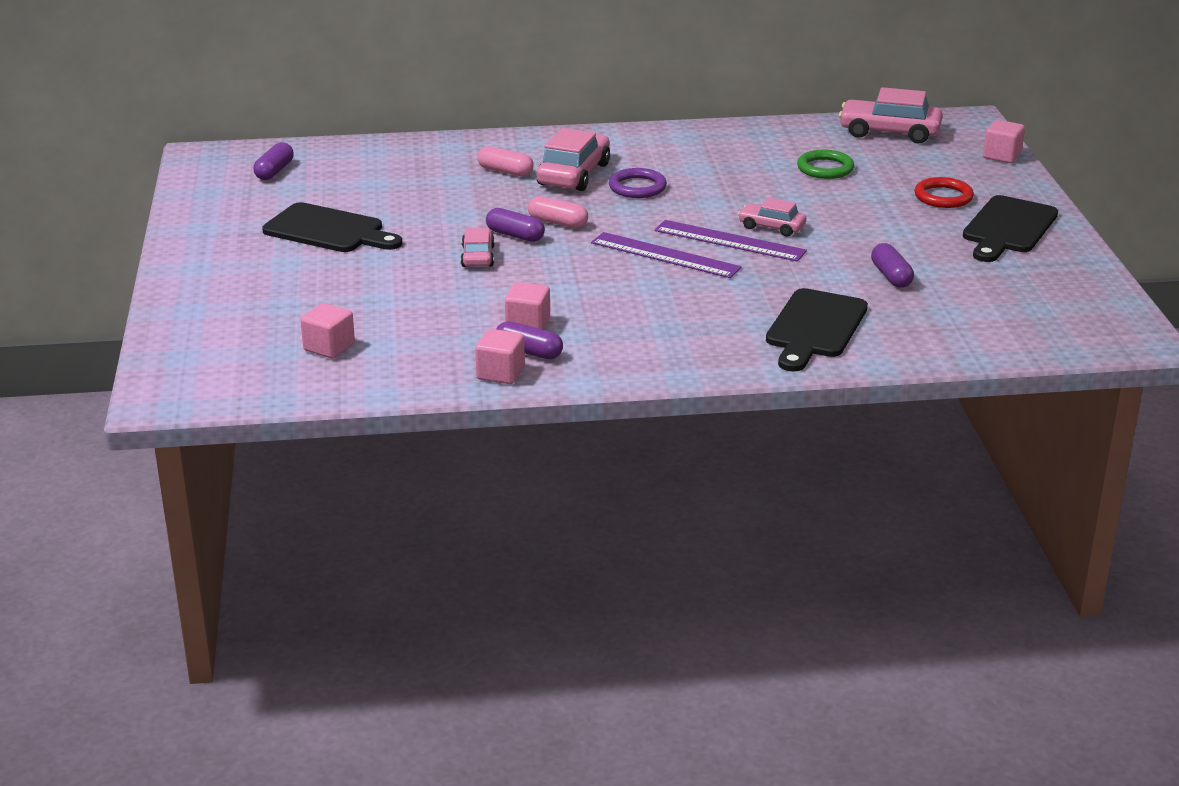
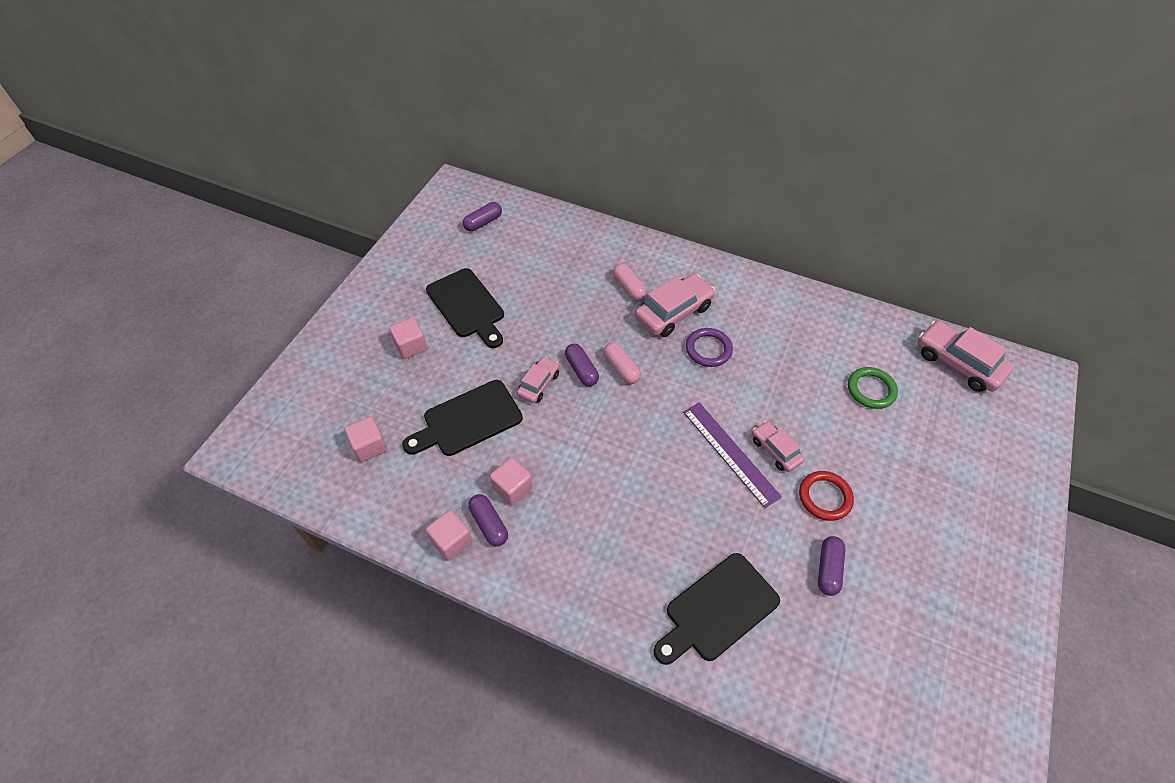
camera: 30 degrees right, 25 degrees up
purple ruler [591,232,742,278] -> none
red ring [914,177,974,208] -> red ring moved to [799,471,854,521]
black cutting board [963,195,1058,262] -> black cutting board moved to [402,380,523,456]
pink cube [983,120,1025,163] -> pink cube moved to [389,318,427,359]

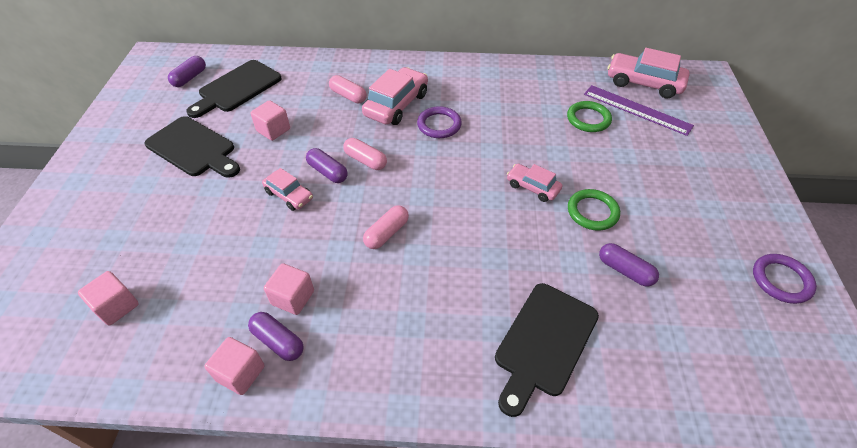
camera: 20 degrees left, 5 degrees down
pink cube [389,318,427,359] -> pink cube moved to [250,100,290,141]
black cutting board [402,380,523,456] -> black cutting board moved to [186,60,282,118]
pink car [517,356,560,403] -> pink car turned 120 degrees clockwise [262,168,313,211]
purple ruler [683,402,782,508] -> purple ruler moved to [584,85,694,136]
red ring [799,471,854,521] -> green ring [568,189,620,231]
purple capsule [818,536,846,596] -> purple capsule turned 45 degrees counterclockwise [599,243,659,287]
none -> pink capsule [363,205,409,249]
none -> purple ring [753,254,817,304]

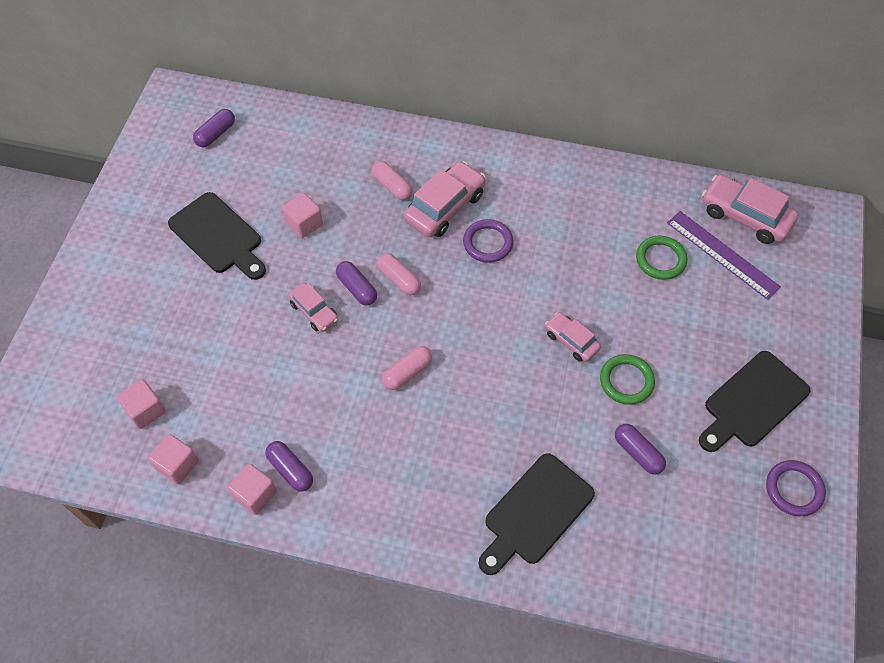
camera: 10 degrees right, 10 degrees up
black cutting board [186,60,282,118] -> black cutting board moved to [699,351,810,452]
pink cube [264,263,314,315] -> pink cube moved to [148,434,199,484]

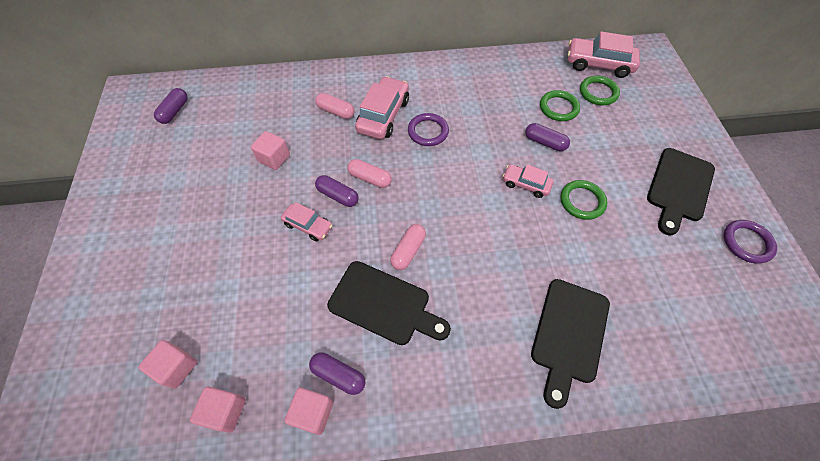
camera: 20 degrees left, 0 degrees up
black cutting board [168,192,266,280] -> black cutting board moved to [327,261,451,345]
purple capsule [615,424,666,474] -> purple capsule moved to [525,123,570,151]
purple ruler [667,211,781,300] -> green ring [580,76,620,105]

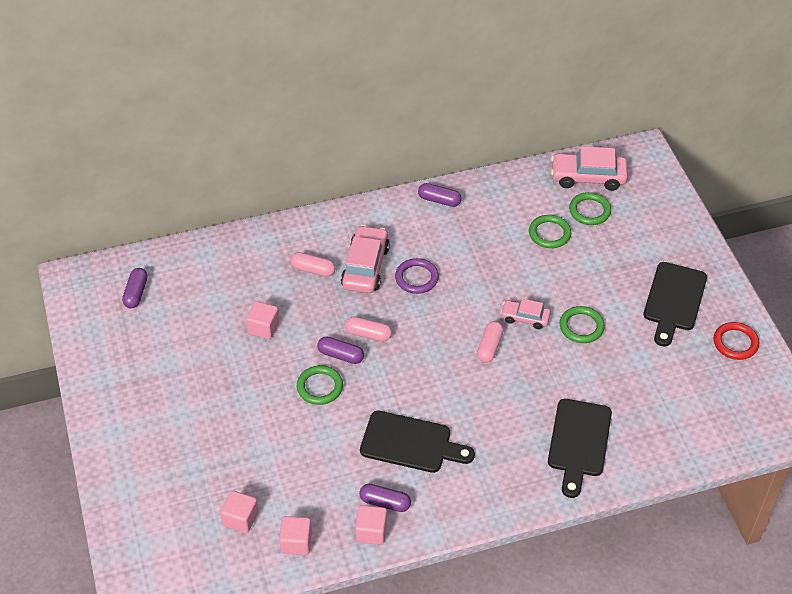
camera: 10 degrees left, 10 degrees down
pink car [281,202,332,241] -> green ring [297,365,343,405]
pink capsule [390,224,426,270] -> pink capsule moved to [477,321,504,363]
purple capsule [525,123,570,151] -> purple capsule moved to [418,183,462,207]
purple ring [724,220,777,264] -> red ring [714,322,759,360]

